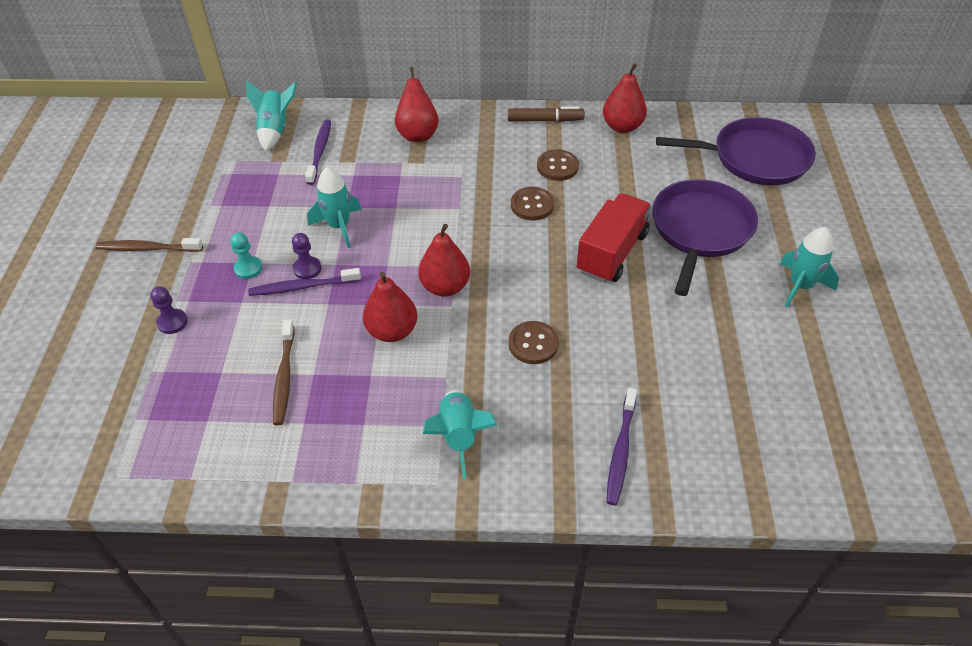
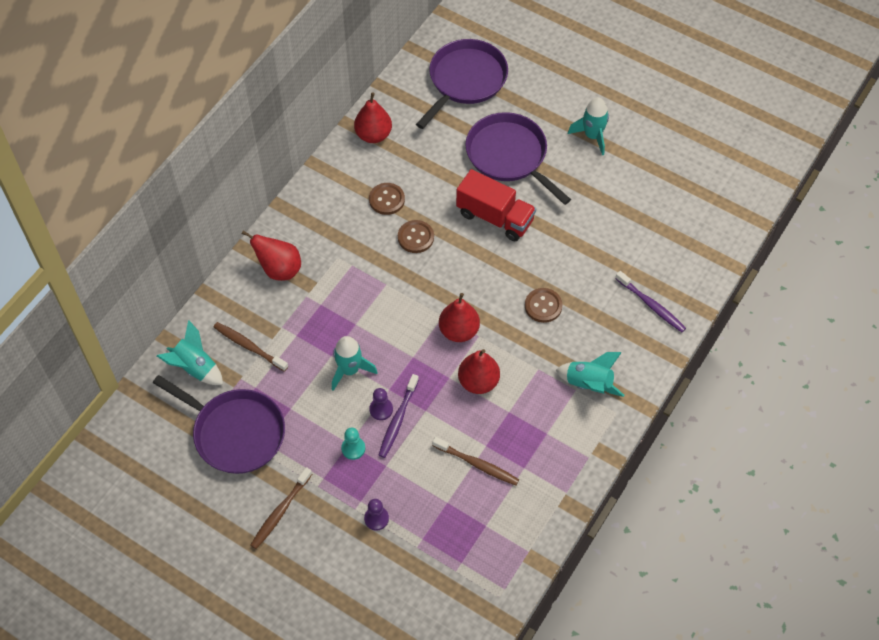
camera: 60 degrees left, 10 degrees up
purple toothbrush [305,119,331,185] -> brown toothbrush [214,322,288,372]
brown marker [508,106,585,122] -> none
red truck [577,193,652,283] -> red truck turned 150 degrees clockwise [456,169,536,241]
none -> purple pan [153,375,285,474]

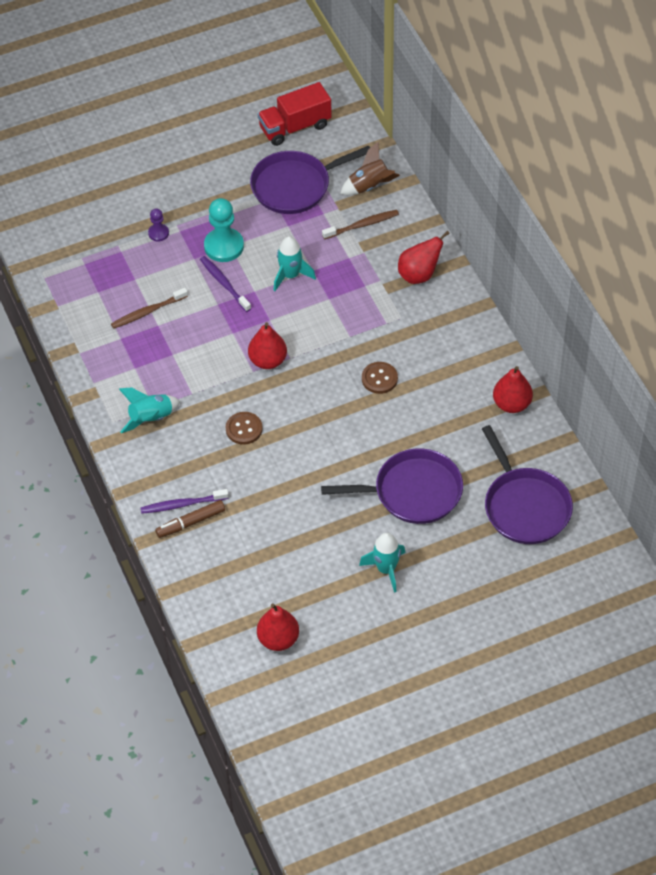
camera: 125 degrees right, 5 degrees down
turquoise rocket [157,320,223,385] -> brown rocket [340,142,400,195]
brown toothbrush [250,467,312,549] -> none
turquoise pawn [341,428,365,460] -> turquoise pawn [204,198,244,262], size x1.91
brown button [369,183,405,215] -> none
purple pawn [369,388,393,420] -> none
red truck [456,169,536,241] -> red truck moved to [258,82,332,146]
red pear [458,349,500,394] -> red pear moved to [257,604,299,651]
none -> brown marker [155,500,225,538]

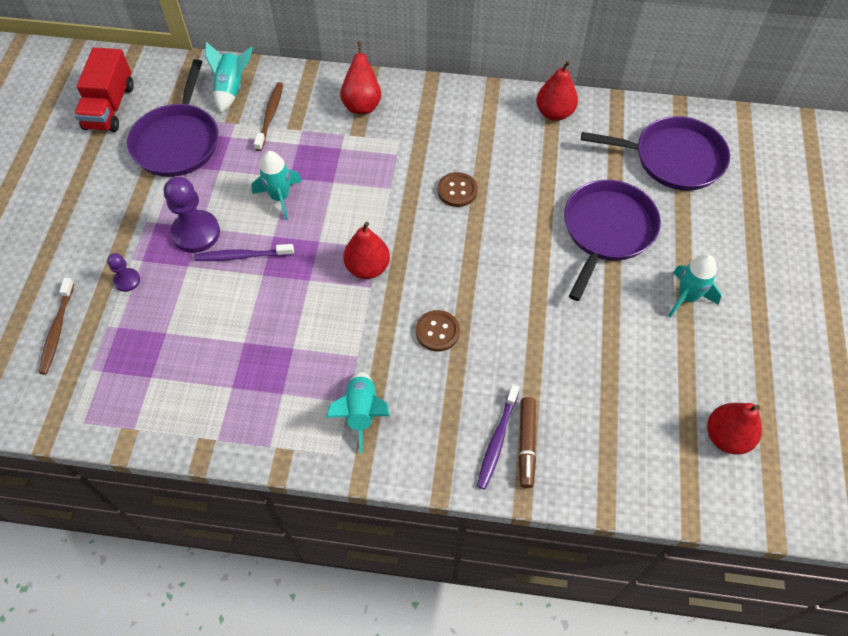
camera: 60 degrees left, 5 degrees up
brown toothbrush [111,288,188,329] -> brown toothbrush moved to [39,278,74,374]
turquoise pawn [204,198,244,262] -> purple pawn [164,177,220,253]
brown rocket [340,142,400,195] -> turquoise rocket [205,42,252,112]

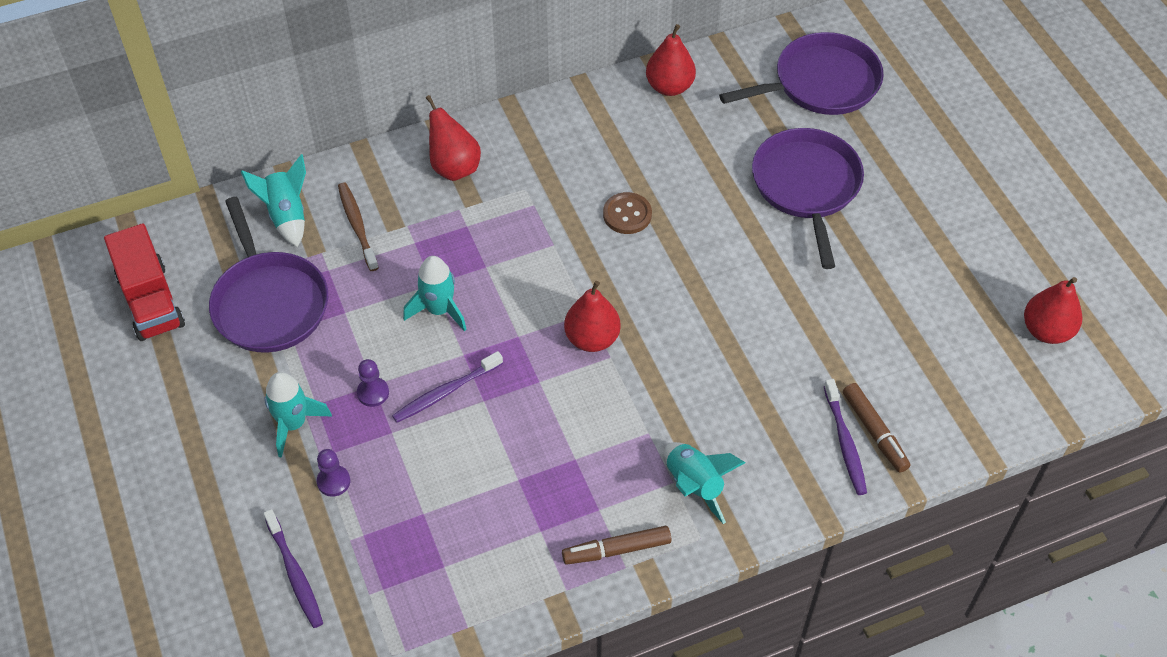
camera: 30 degrees left, 5 degrees down
brown toothbrush [39,278,74,374] -> purple toothbrush [263,509,323,628]
purple pawn [164,177,220,253] -> purple pawn [357,359,389,407], size x0.52
brown button [416,310,460,352] -> none
turquoise rocket [668,254,722,317] -> turquoise rocket moved to [264,372,332,458]
none -> brown marker [562,526,671,564]

